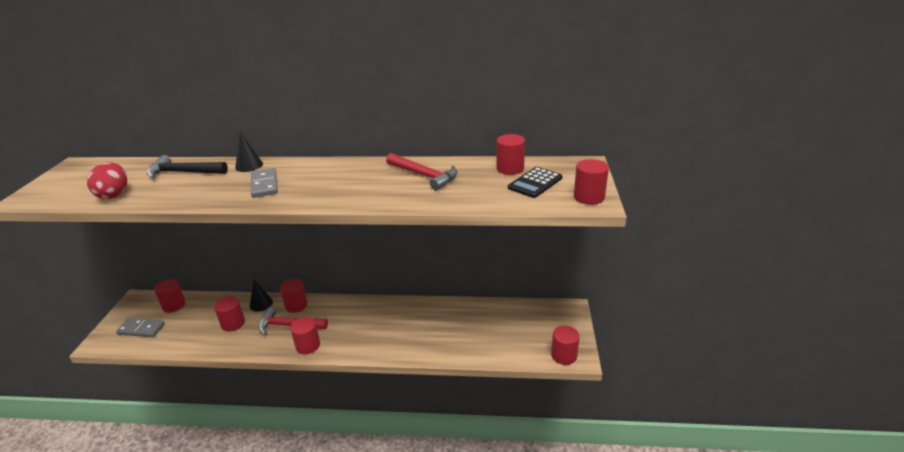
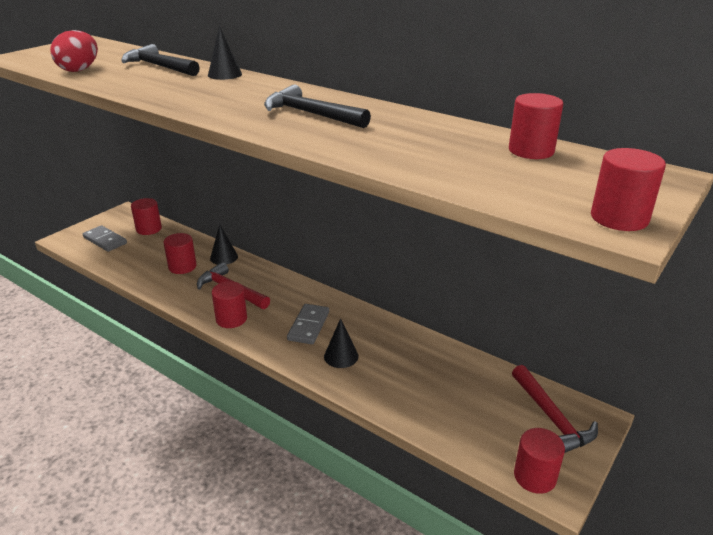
camera: 30 degrees right, 0 degrees up
grey domino [251,168,278,198] -> grey domino moved to [287,304,329,344]
red cylinder [280,279,308,313] -> none
red hammer [386,153,457,191] -> red hammer moved to [512,365,598,453]
black calculator [508,167,562,198] -> none
none -> black hammer [264,85,371,128]
none -> black cone [324,318,358,368]

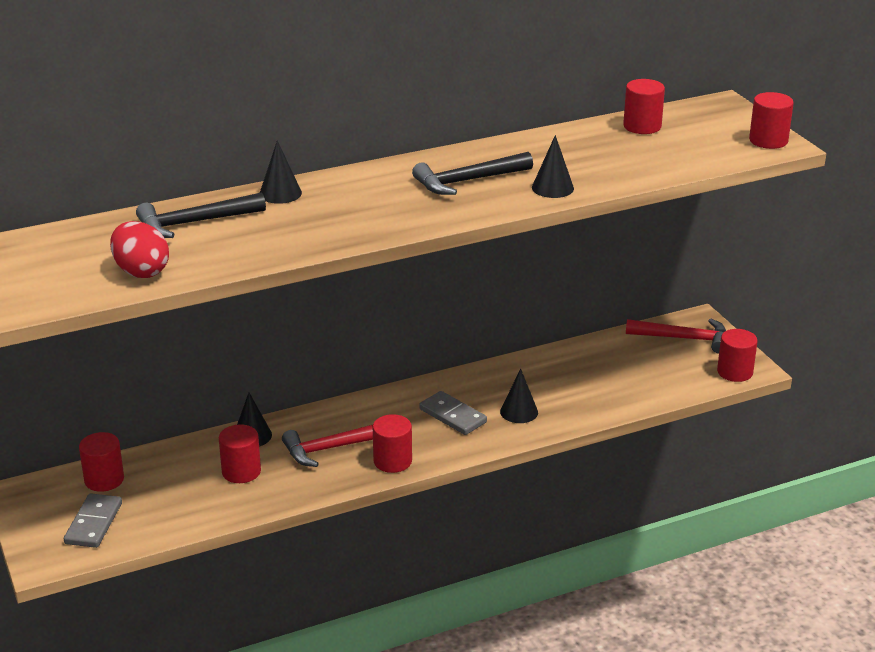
camera: 60 degrees left, 0 degrees up
grey domino [83,225,127,252] -> grey domino turned 60 degrees counterclockwise [64,493,122,548]
none -> black cone [532,135,574,198]

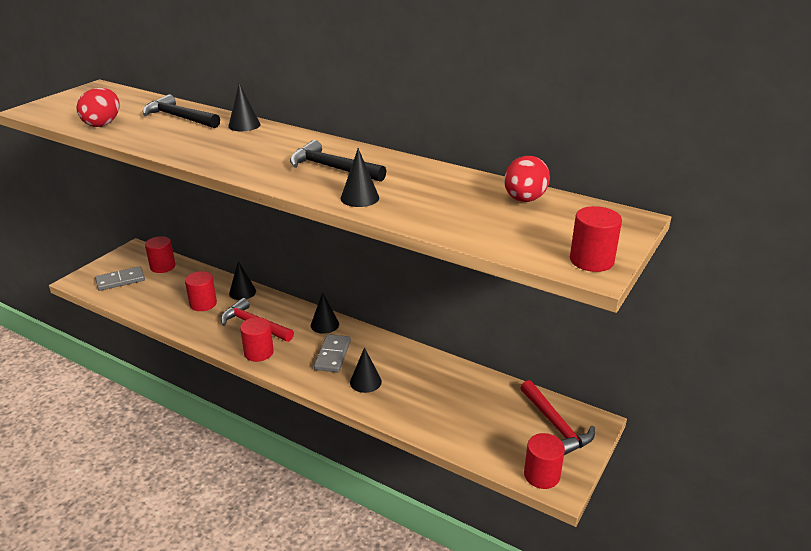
camera: 55 degrees right, 0 degrees up
red cylinder [623,79,665,134] -> red egg [504,156,550,202]
none -> black cone [311,292,339,334]

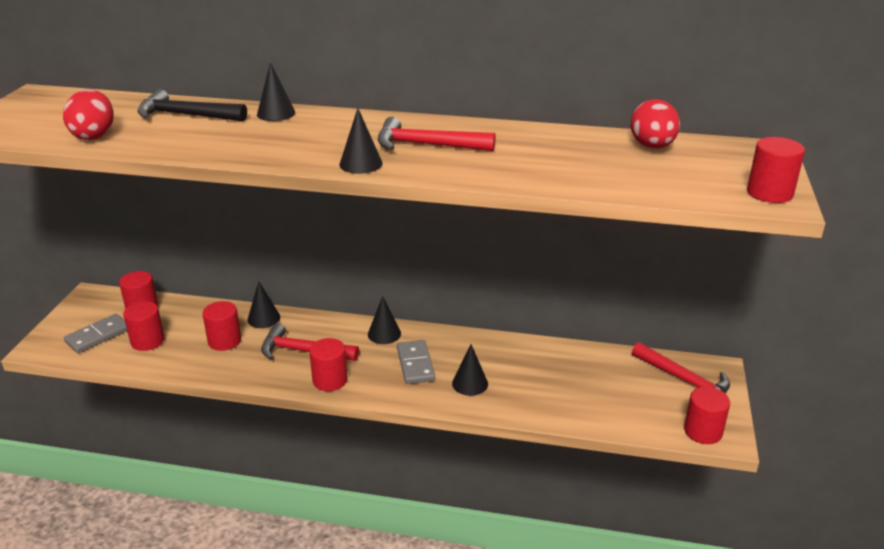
camera: 20 degrees left, 0 degrees up
black hammer [290,140,386,182] -> red hammer [378,117,496,151]
black cone [341,148,379,207] -> black cone moved to [339,108,383,174]
none -> red cylinder [123,301,165,351]

